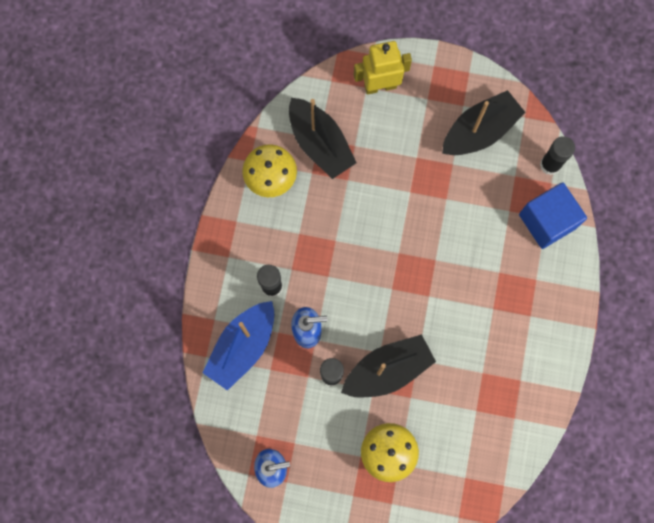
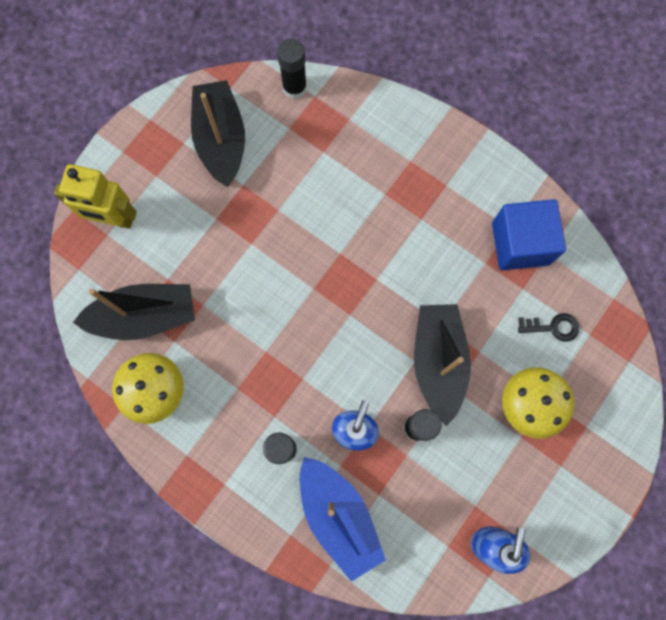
camera: 65 degrees left, 0 degrees up
yellow robot [354,41,412,95] -> yellow robot turned 90 degrees counterclockwise [54,164,137,229]
blue cube [519,182,587,249] -> blue cube moved to [492,199,566,270]
none -> black key [518,313,579,342]

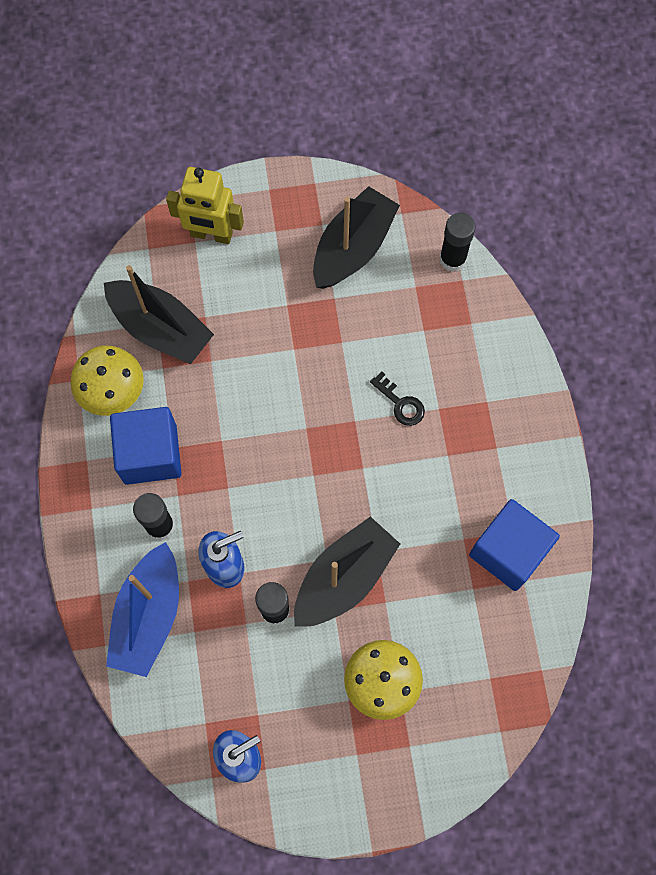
camera: 45 degrees right, 5 degrees down
yellow robot [54,164,137,229] -> yellow robot turned 45 degrees counterclockwise [166,167,244,244]
black key [518,313,579,342] -> black key moved to [370,371,425,426]
none -> blue cube [110,407,182,485]

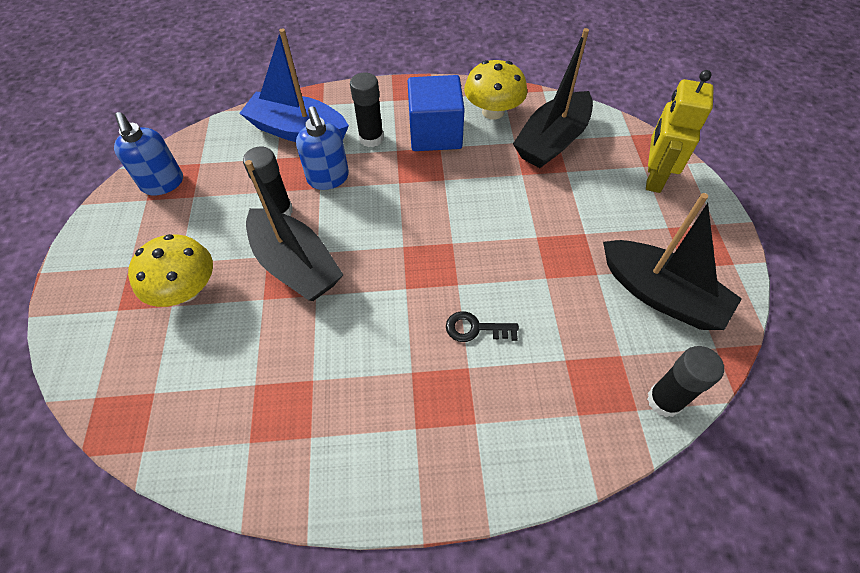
camera: 95 degrees right, 15 degrees down
black key [370,371,425,426] -> black key turned 45 degrees clockwise [446,311,519,342]
blue cube [469,499,560,591] -> none

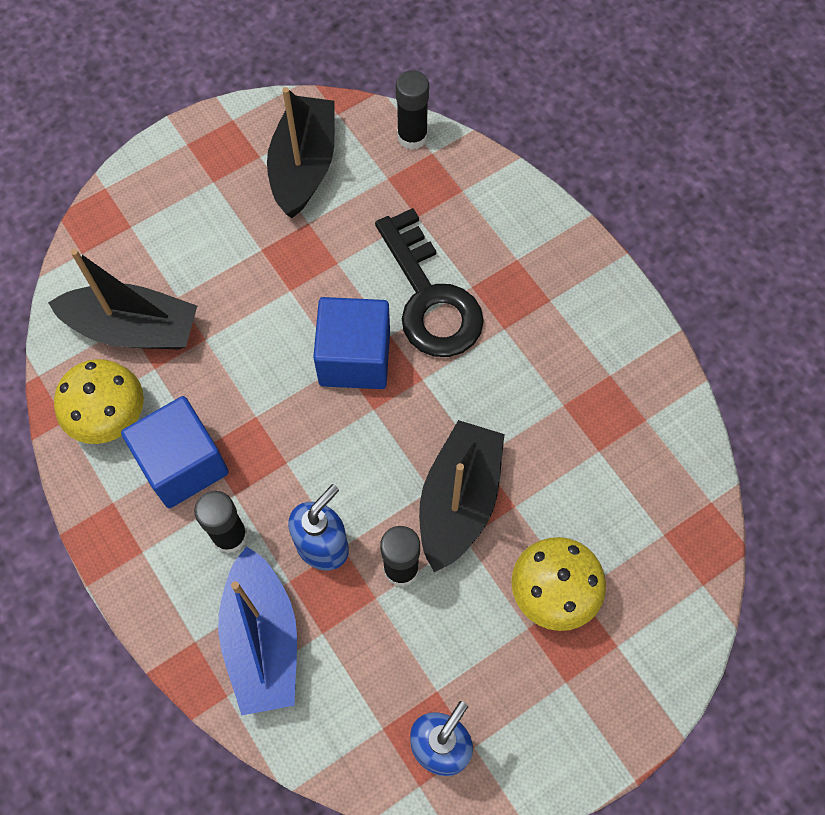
camera: 120 degrees left, 10 degrees up
black key [446,311,519,342] -> black key [375,208,484,357], size x2.27
yellow robot [646,70,714,193] -> none
none -> blue cube [313,297,390,389]

